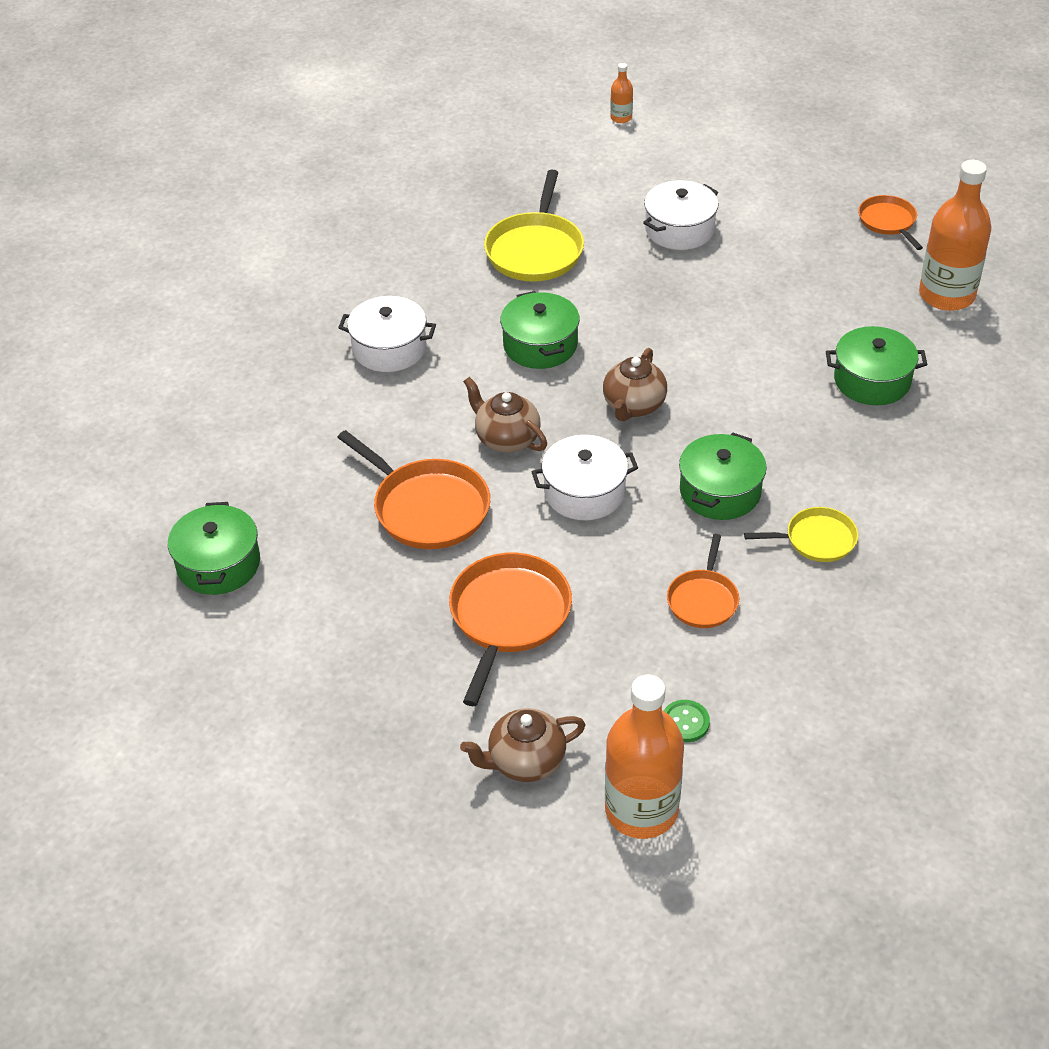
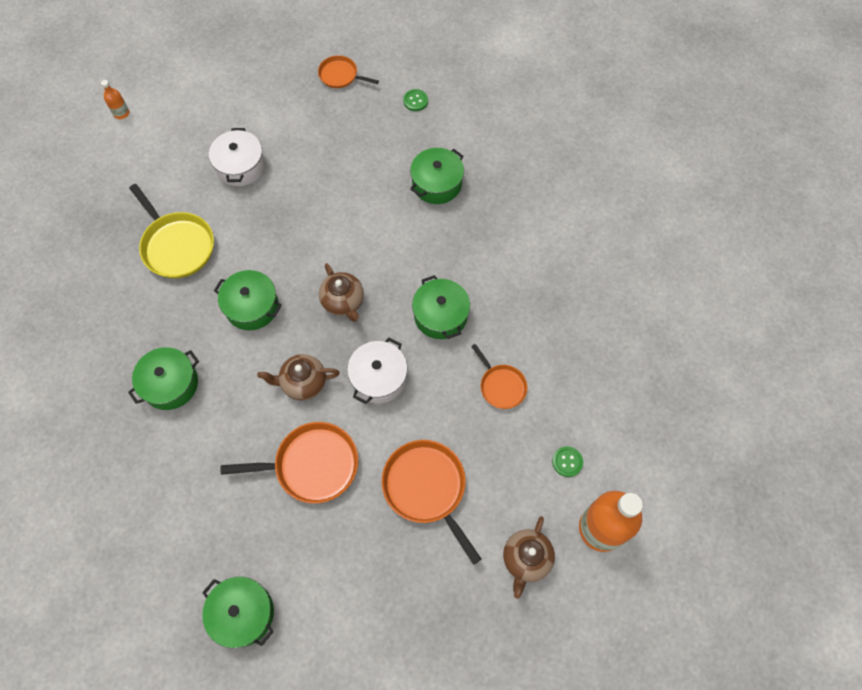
camera: 50 degrees left, 20 degrees up
white pot [338,296,436,372] -> green pot [128,347,199,410]
yellow pan [744,507,858,562] -> none
orange bottle [919,160,991,311] -> green button [403,89,428,111]

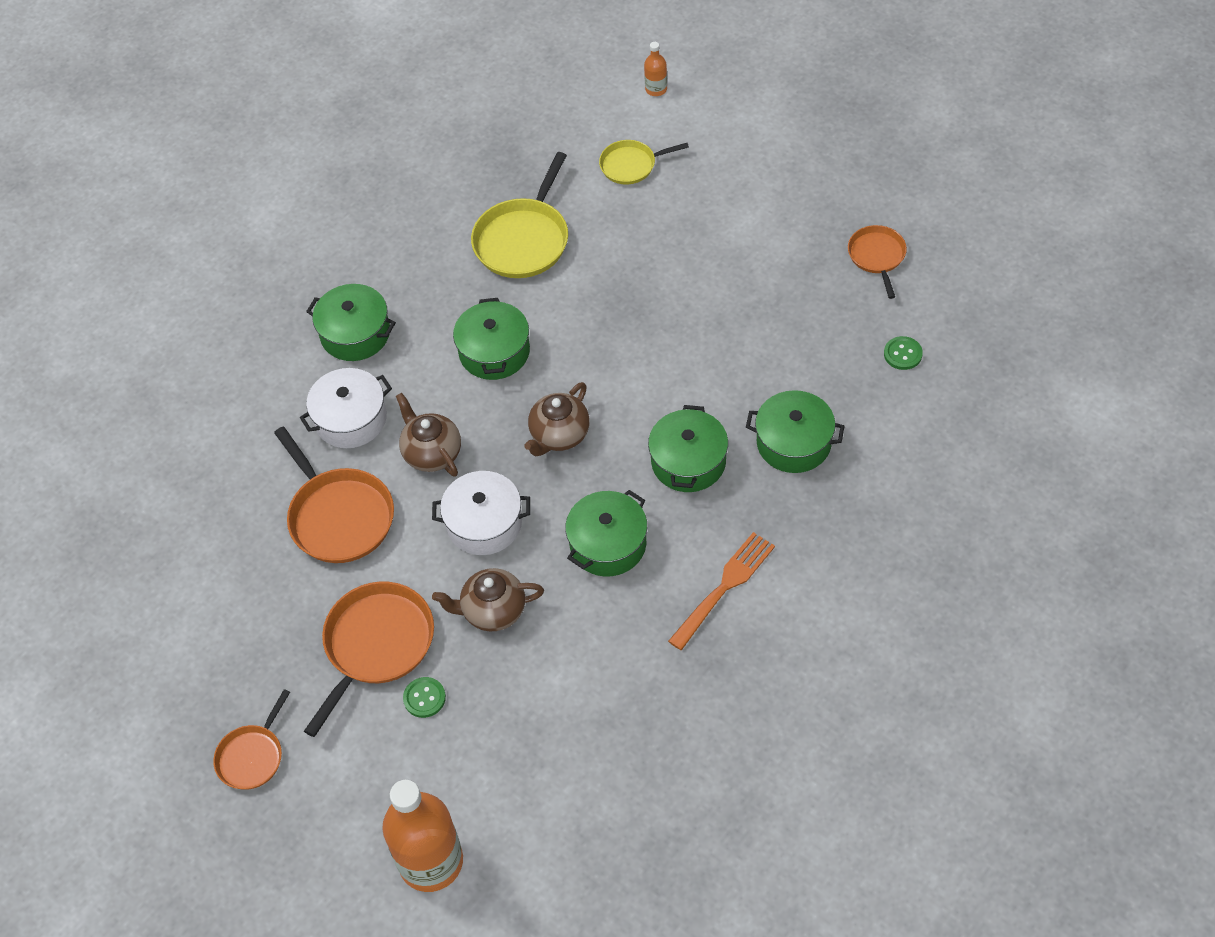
camera: 65 degrees right, 10 degrees down
green pot [202,577,274,648] -> green pot moved to [648,405,728,492]
white pot [209,128,265,186] -> white pot moved to [300,368,392,448]
orange pan [471,344,528,409] -> orange pan moved to [213,689,290,790]
brown teapot [503,516,555,599] -> brown teapot moved to [432,568,544,632]
green button [552,446,583,477] -> green button moved to [403,677,446,718]
none -> yellow pan [599,140,689,184]
none -> orange fork [668,532,775,650]

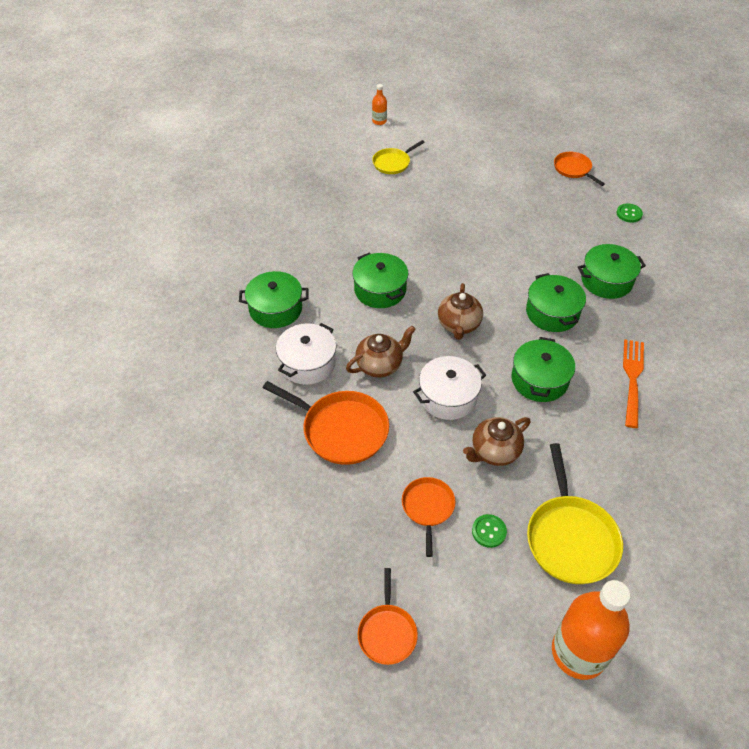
camera: 30 degrees left, 5 degrees down
orange pan [304,582,434,737] -> orange pan [402,477,456,557], size x0.59
brown teapot [396,393,461,477] -> brown teapot turned 120 degrees clockwise [346,326,416,378]
yellow pan [471,152,568,278] -> yellow pan moved to [527,443,623,584]

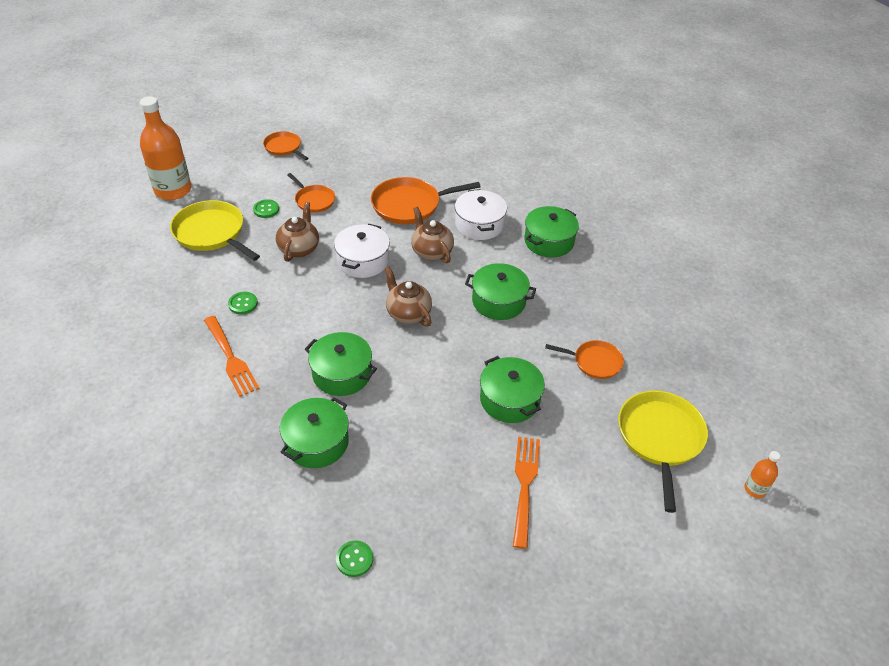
camera: 135 degrees right, 5 degrees down
brown teapot [346,326,416,378] -> brown teapot turned 135 degrees clockwise [411,207,454,263]
yellow pan [372,140,425,174] -> yellow pan [618,391,708,513], size x1.69
green pot [512,337,575,402] -> green pot moved to [480,356,545,423]
orange pan [554,152,605,186] -> orange pan moved to [545,340,624,379]
none -> green button [228,292,258,314]
none -> orange fork [513,437,540,549]

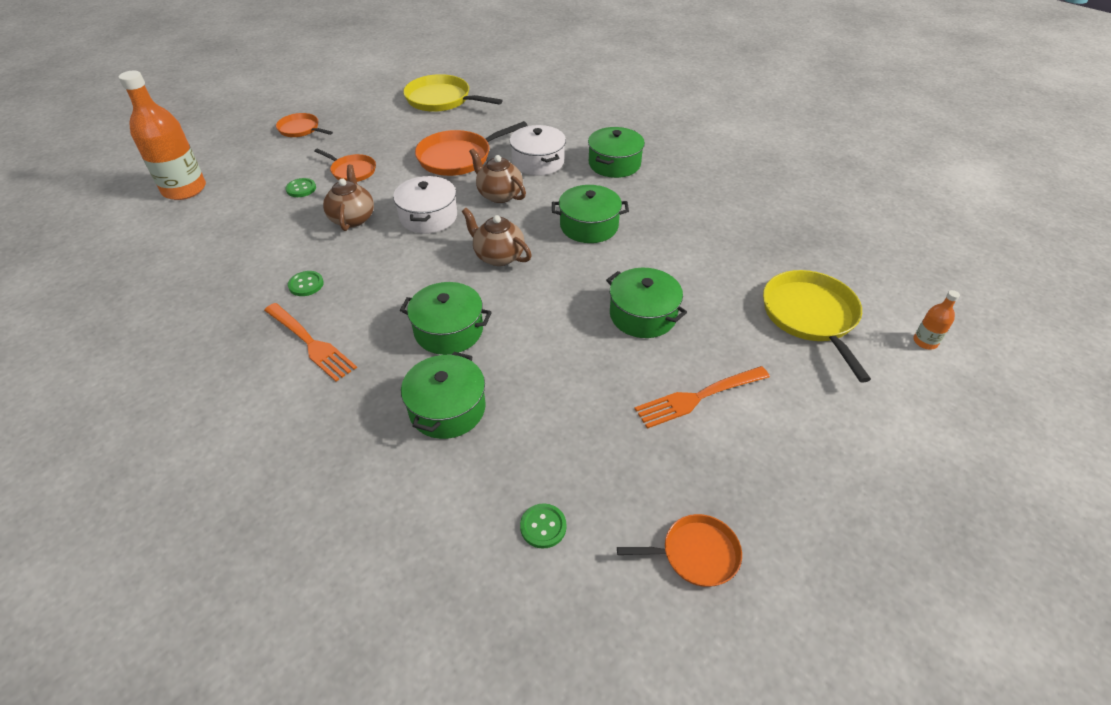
camera: 15 degrees left, 0 degrees up
yellow pan [170,200,260,261] -> yellow pan moved to [403,74,503,112]
orange fork [513,437,540,549] -> orange fork turned 105 degrees counterclockwise [635,366,770,429]
orange pan [545,340,624,379] -> orange pan moved to [617,514,742,587]

